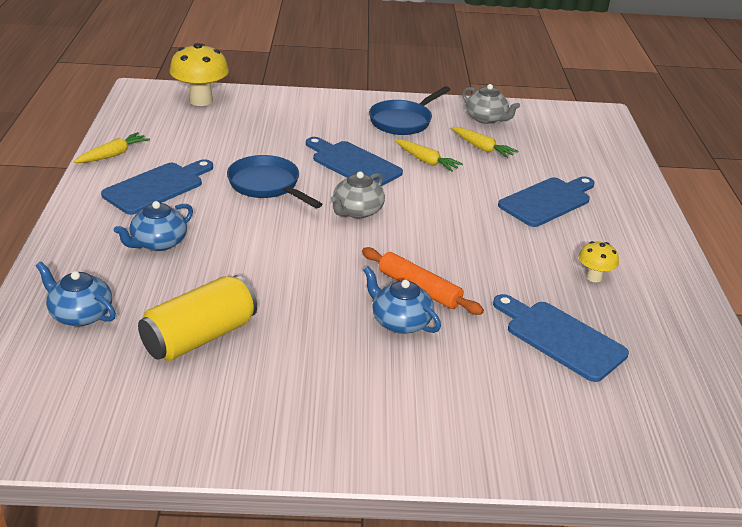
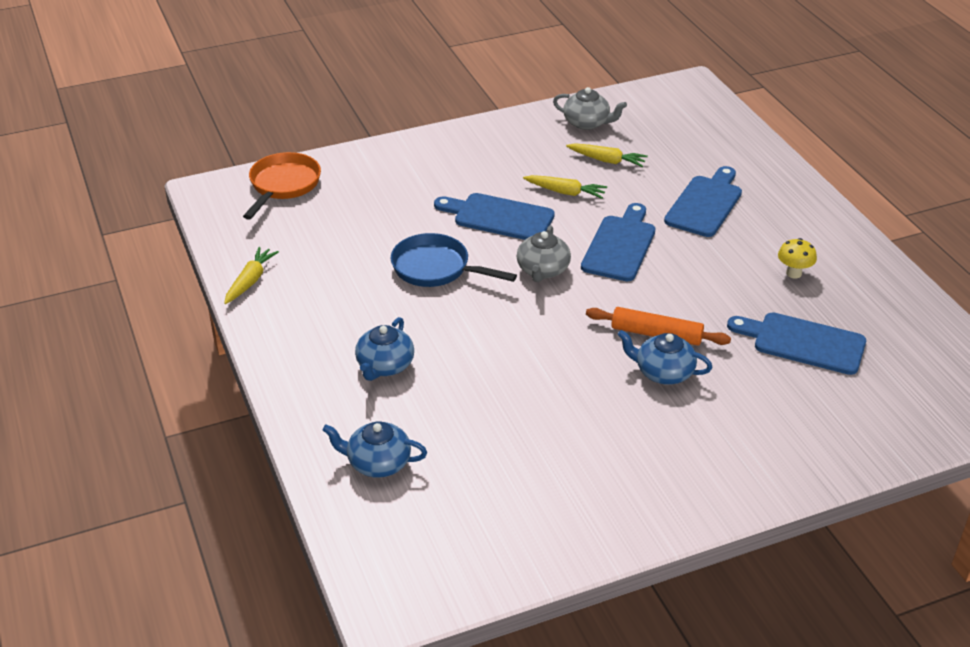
camera: 20 degrees left, 5 degrees up
blue cutting board [101,159,213,215] -> blue cutting board moved to [581,203,655,281]
yellow can [138,275,257,361] -> none
yellow mushroom [170,43,229,106] -> orange pan [243,152,321,220]
blue pan [369,86,450,135] -> none

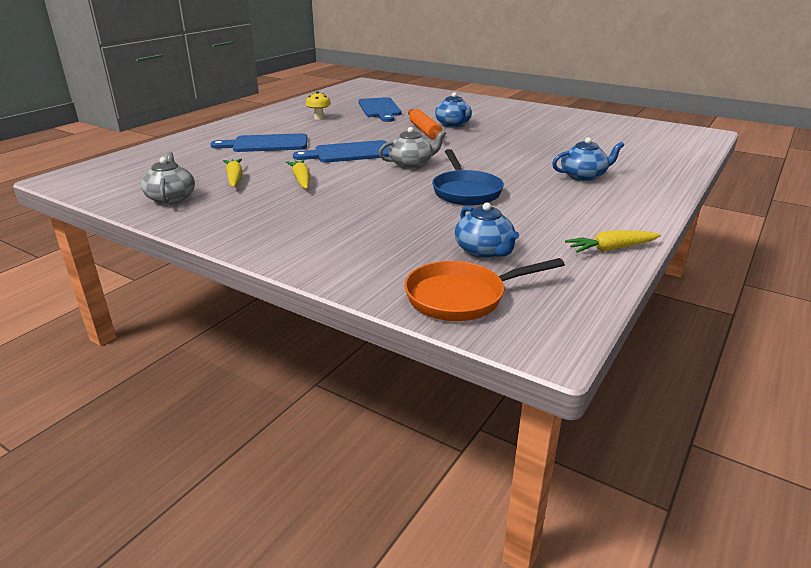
camera: 125 degrees left, 10 degrees down
blue teapot [322,422,427,478] -> blue teapot moved to [455,202,519,258]
blue cutting board [434,193,555,240] -> none

